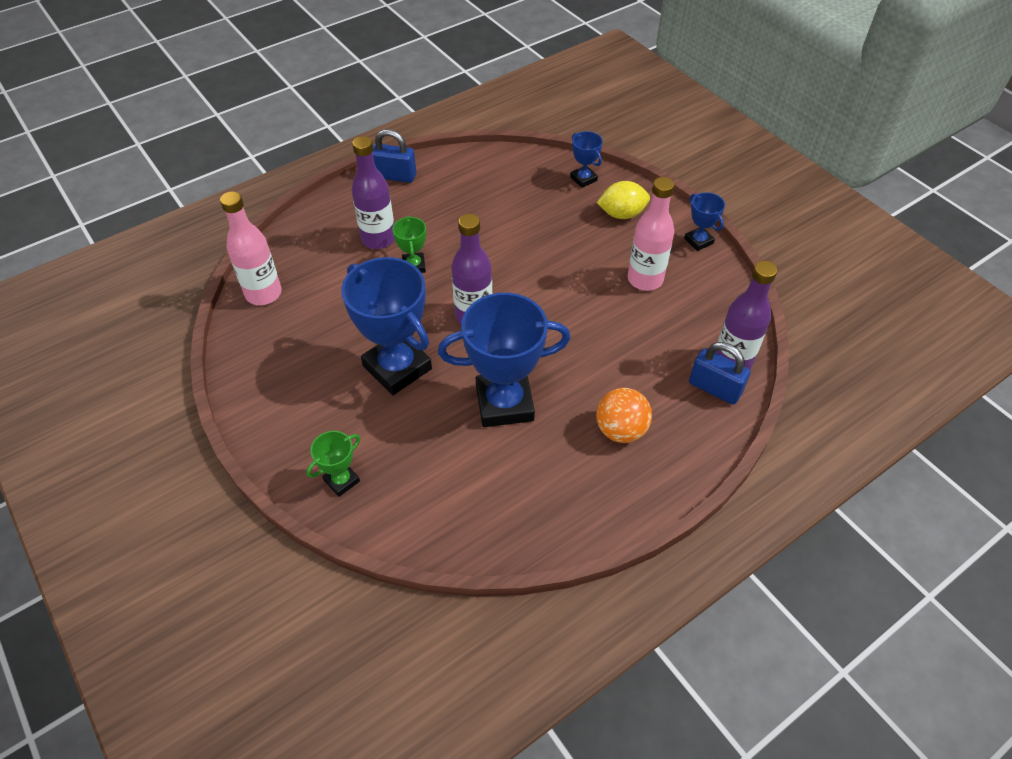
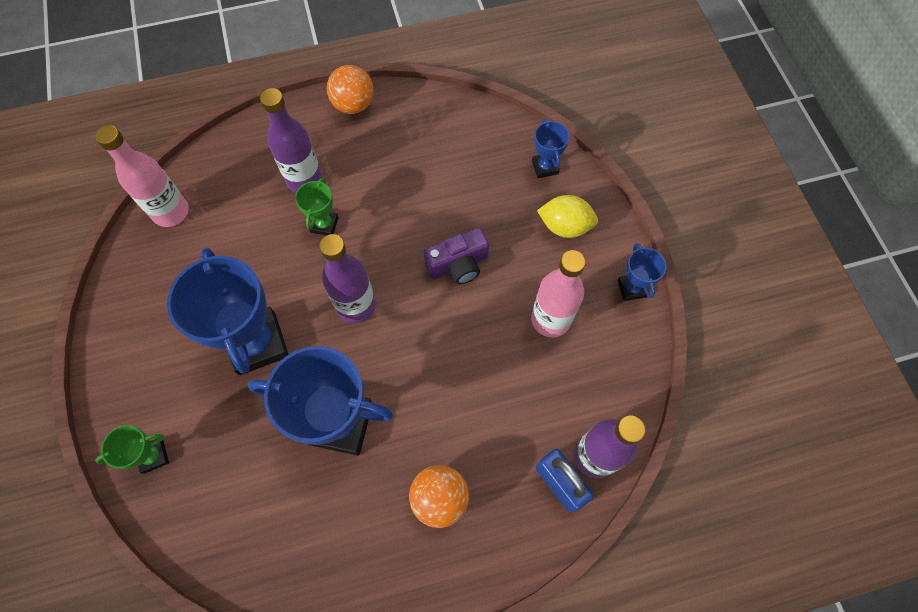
camera: 20 degrees right, 15 degrees up
blue padlock [372,129,416,183] -> orange ball [327,65,374,114]
none -> purple camera [423,228,489,284]

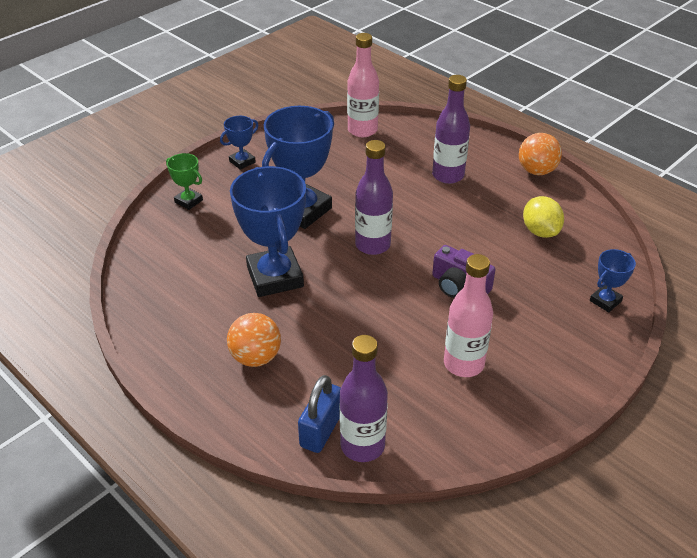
camera: 60 degrees right, 25 degrees down
green trophy [295,178,339,236] -> none
yellow lemon [537,195,598,238] -> yellow lemon moved to [523,196,564,238]
blue trophy [618,243,667,301] -> blue trophy moved to [220,116,258,170]

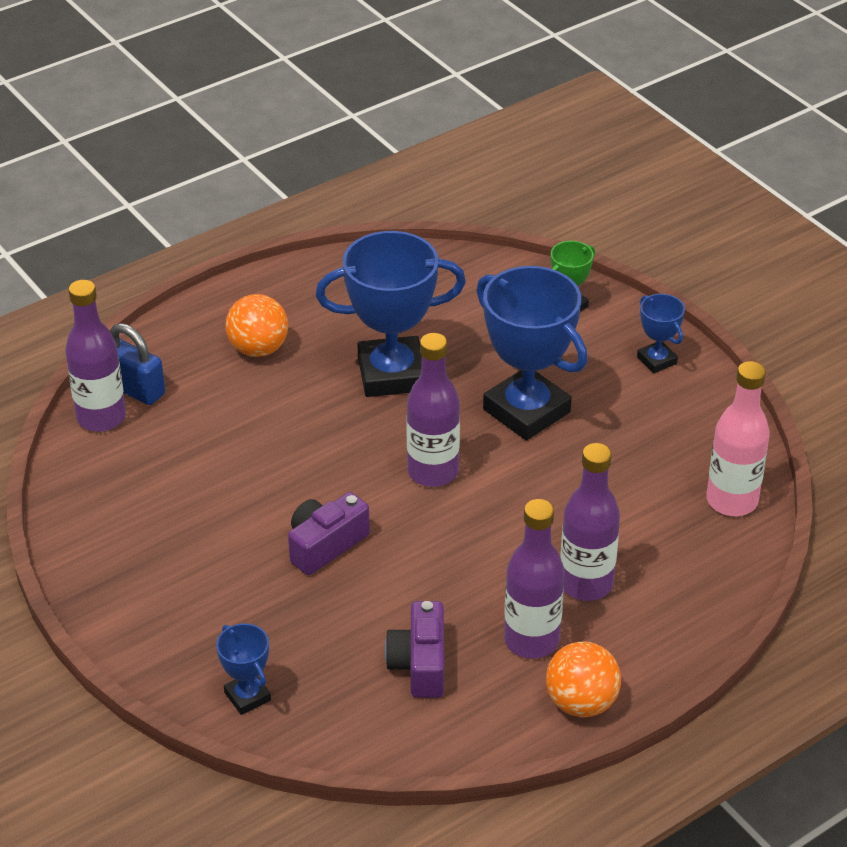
camera: 100 degrees right, 0 degrees up
pink bottle [444,254,493,377] -> none
yellow lemon [523,196,564,238] -> purple camera [385,601,444,698]
none -> purple bottle [504,499,565,658]

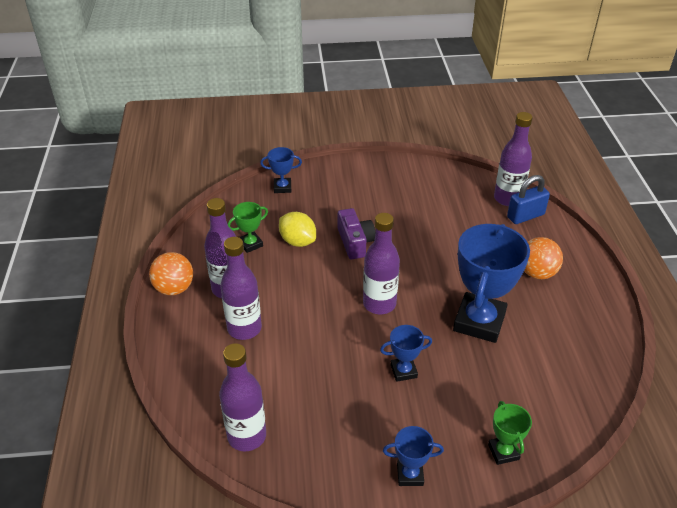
camera: 120 degrees right, 0 degrees up
purple camera [385,601,444,698] -> green trophy [228,202,268,253]
blue trophy [476,266,588,440] -> blue trophy [380,325,432,382], size x0.48
pink bottle [707,361,770,516] -> purple bottle [219,343,266,451]
none -> yellow lemon [279,212,316,247]

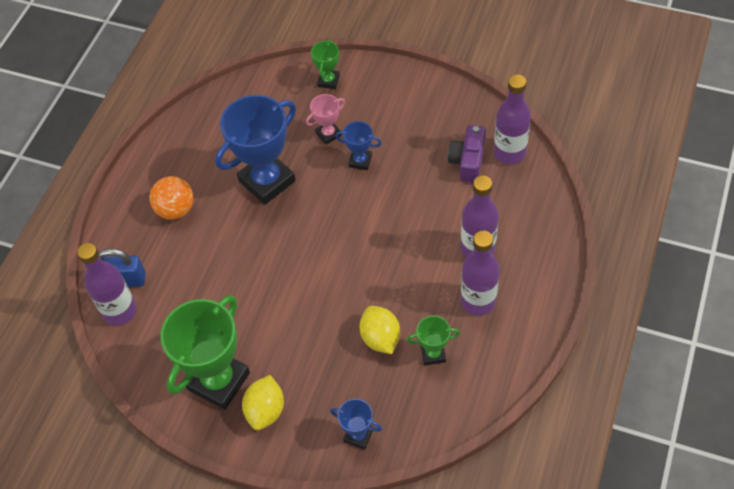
camera: 150 degrees left, 15 degrees up
orange ball [149,252,193,295] -> none
purple camera [338,208,375,259] -> purple camera moved to [448,125,486,183]
purple bottle [363,213,400,314] -> none
blue trophy [383,426,444,486] -> none
none -> green trophy [160,295,250,410]
none -> yellow lemon [242,375,284,430]
none -> pink trophy [306,94,345,145]

